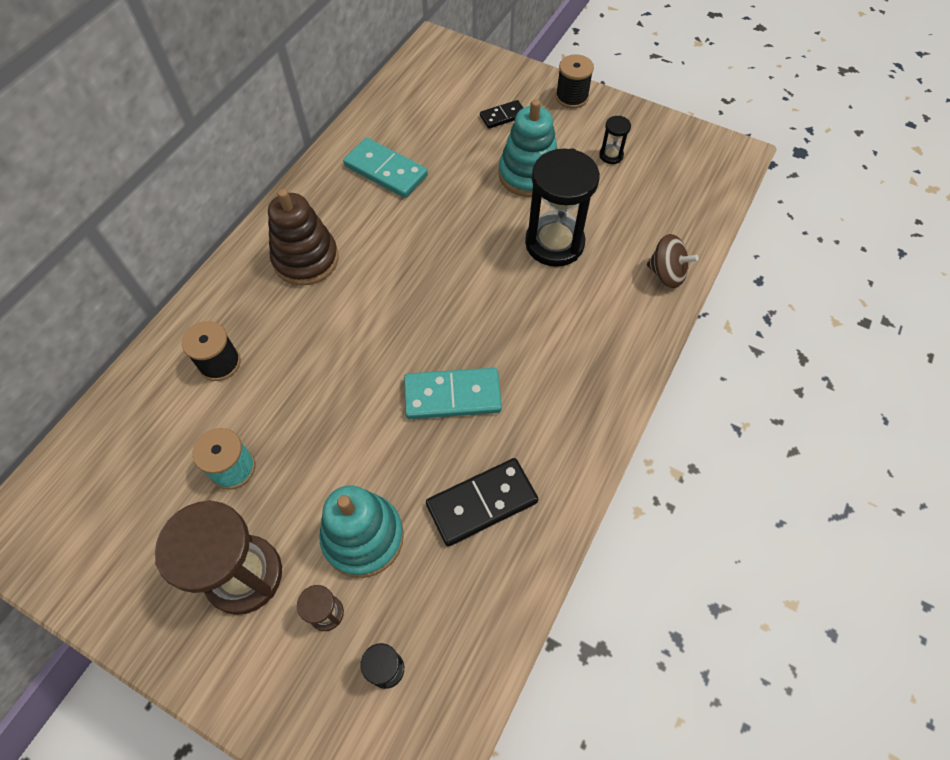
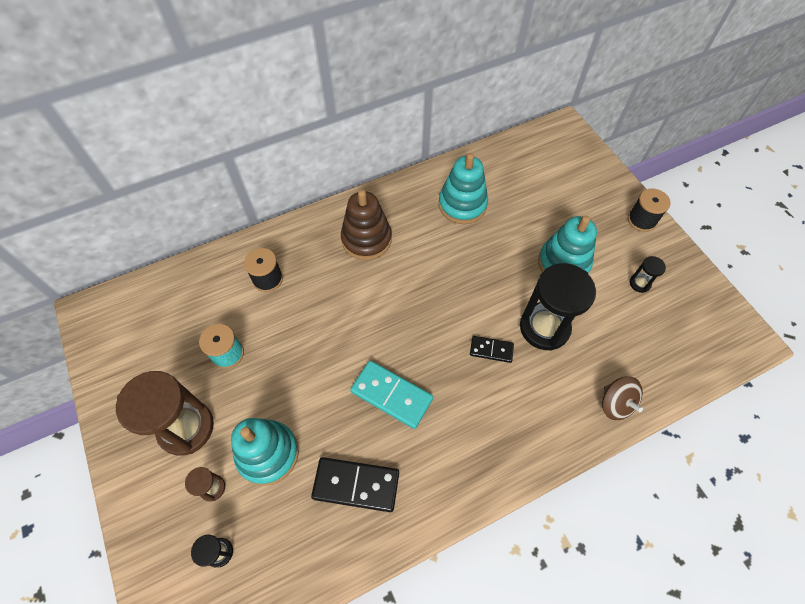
camera: 35 degrees right, 0 degrees up
turquoise domino [343,138,428,198] -> turquoise stacking toy [439,153,488,224]
black domino [480,100,523,129] -> black domino moved to [470,336,514,363]

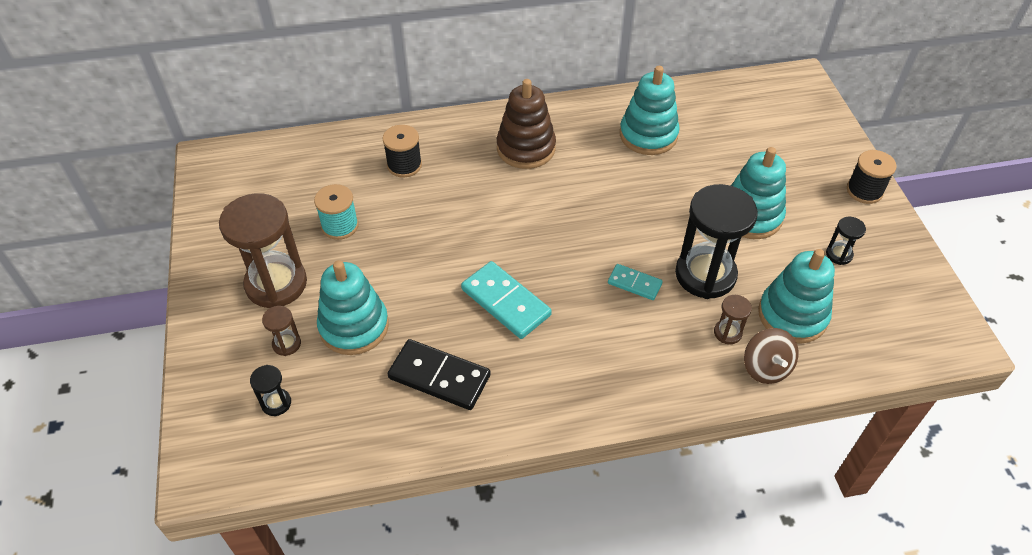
camera: 15 degrees right, 10 degrees down
black domino [470,336,514,363] -> turquoise domino [608,264,663,300]
none -> brown hourglass [714,295,752,344]
none -> turquoise stacking toy [758,249,835,344]

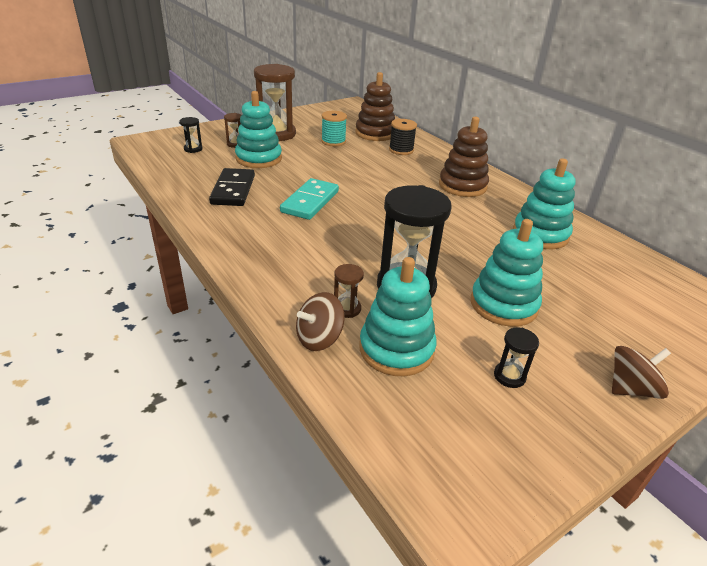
camera: 65 degrees right, 15 degrees down
turquoise domino [608,264,663,300] -> none
black spool [847,150,897,204] -> brown spinning top [612,346,671,399]
none -> brown stacking toy [355,72,395,141]

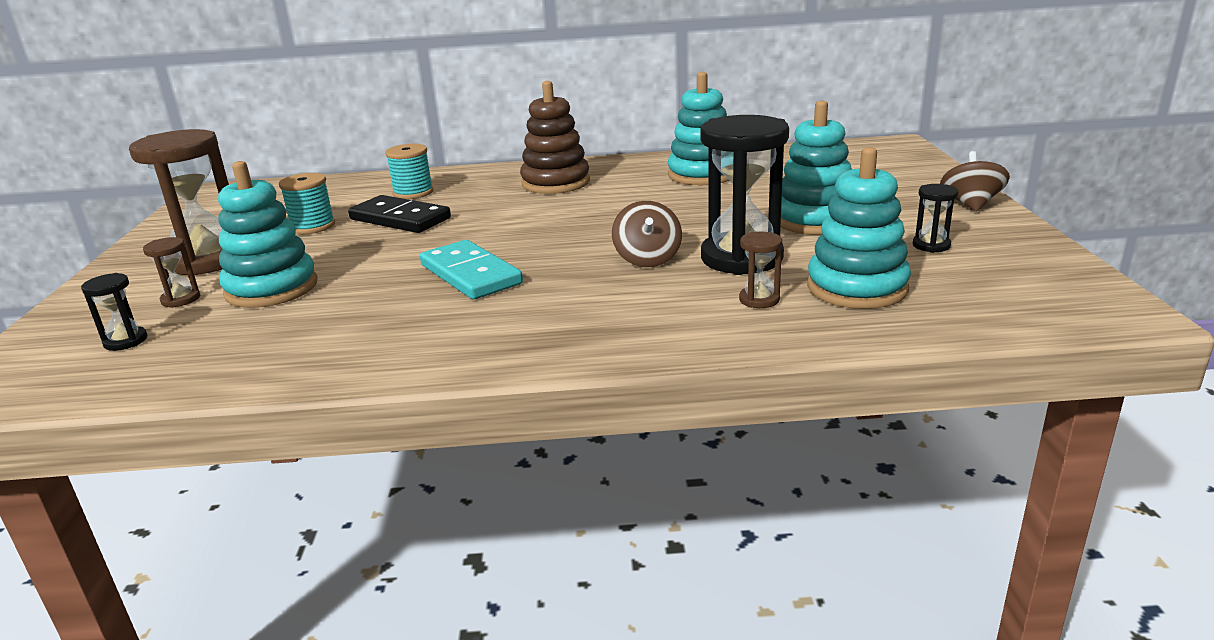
camera: 55 degrees left, 10 degrees down
black domino [209,168,255,206] -> black domino moved to [348,195,451,233]
brown spinning top [296,292,344,351] -> brown spinning top moved to [612,201,682,267]
brown stacking toy [355,72,395,141] -> none
black spool [389,119,417,155] -> turquoise spool [385,144,434,199]

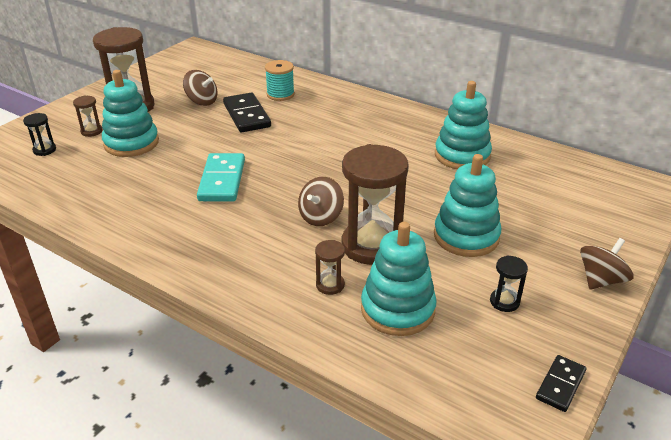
camera: 35 degrees right, 10 degrees up
turquoise spool [279,173,335,234] -> brown spinning top [183,70,217,106]
brown stacking toy [520,81,590,194] -> none
black hourglass [700,115,789,275] -> brown hourglass [342,144,409,265]
none -> black domino [536,355,586,412]

